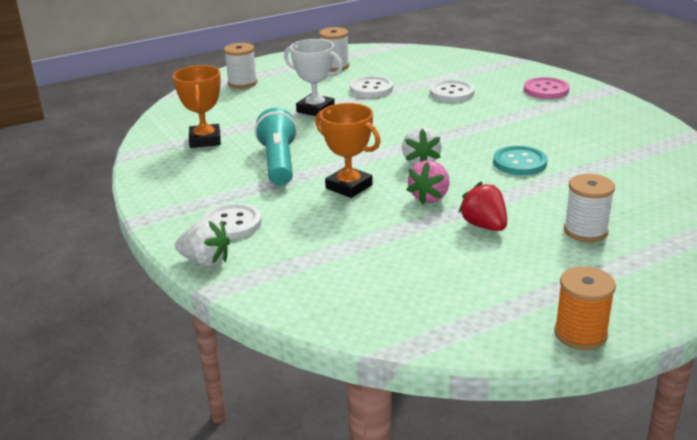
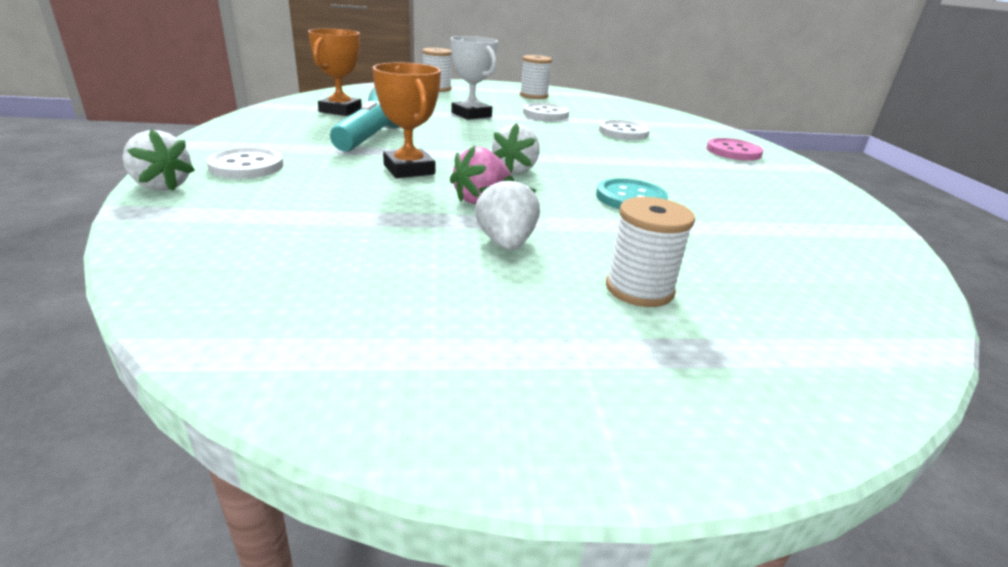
camera: 20 degrees right, 0 degrees up
red strawberry [458,182,507,231] -> white strawberry [475,175,540,250]
orange spool [554,266,616,350] -> none

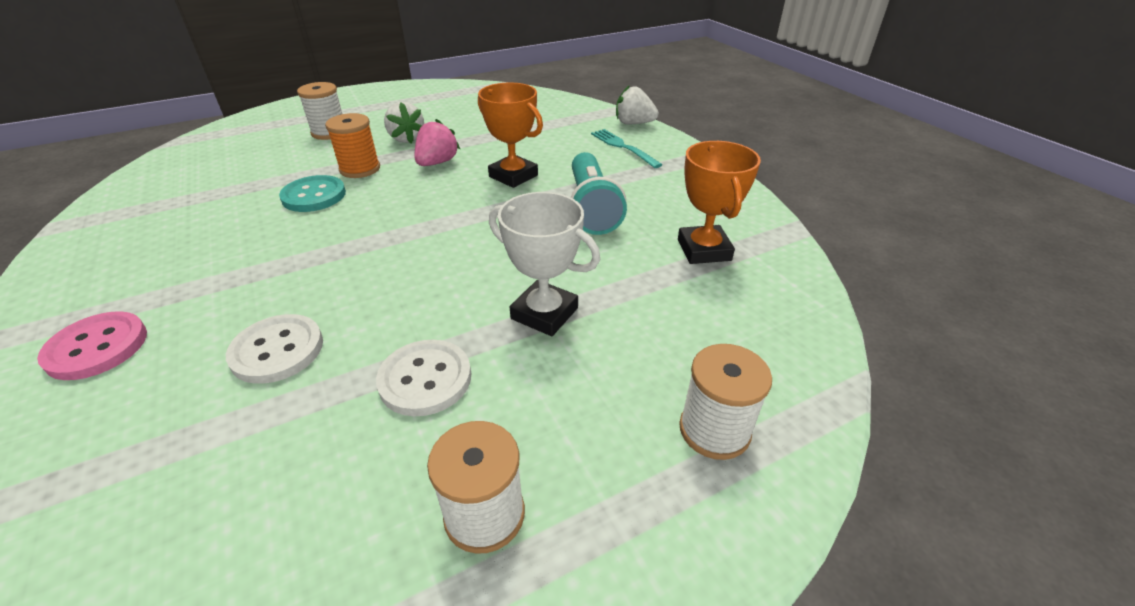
camera: 160 degrees right, 10 degrees up
white button [207,148,284,179] -> turquoise fork [591,129,662,168]
white strawberry [492,123,540,174] -> none
none -> orange spool [325,113,380,178]

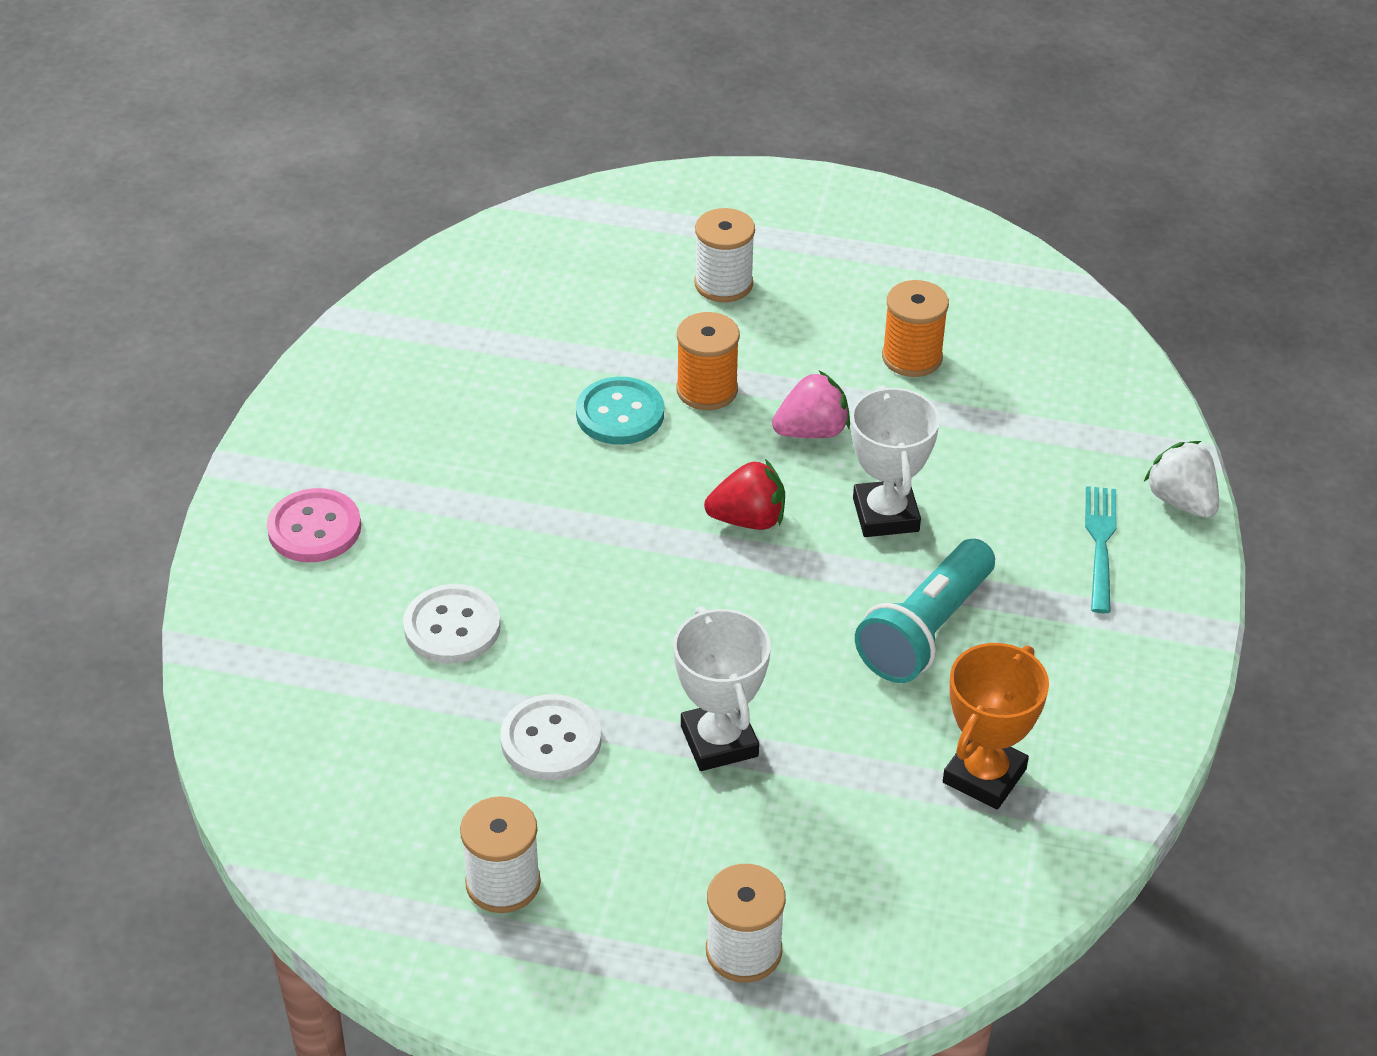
camera: 40 degrees right, 5 degrees up
white strawberry [384,102,424,144] -> none
orange trophy [478,83,543,188] -> white trophy [851,385,940,537]
none -> red strawberry [704,459,785,530]
none -> orange spool [882,280,949,377]

